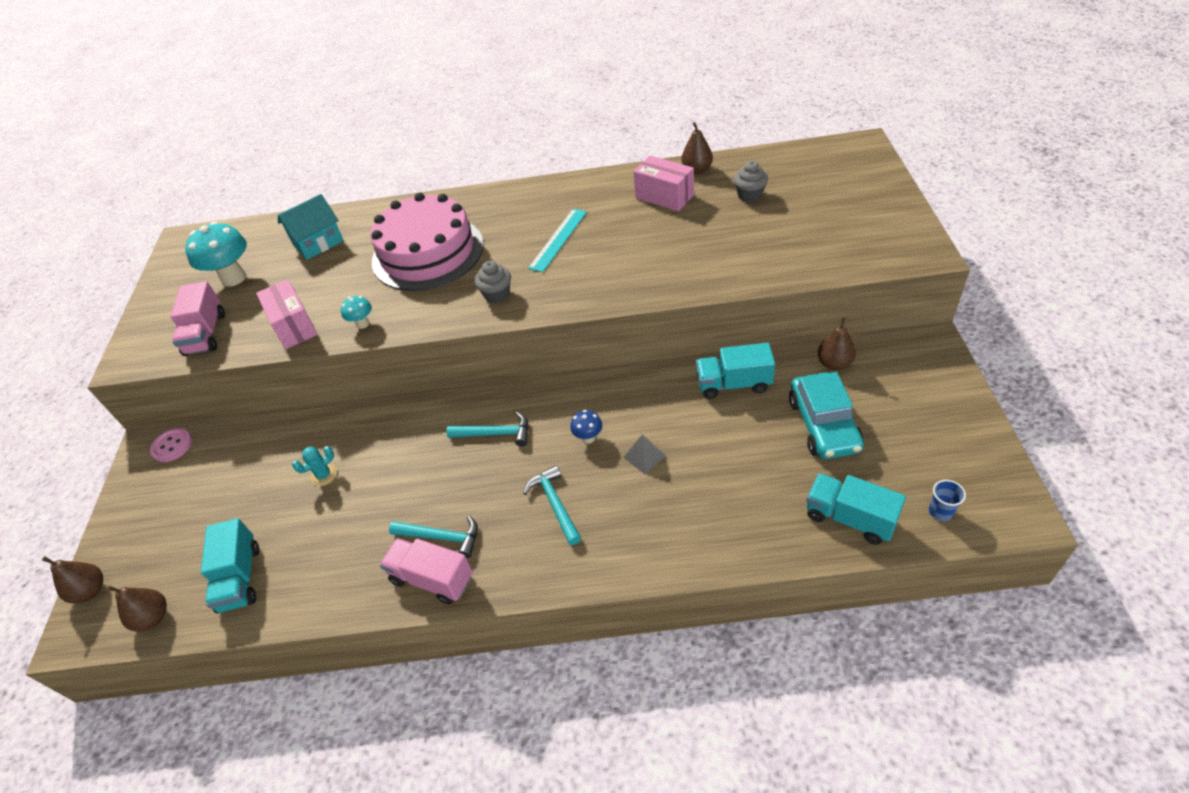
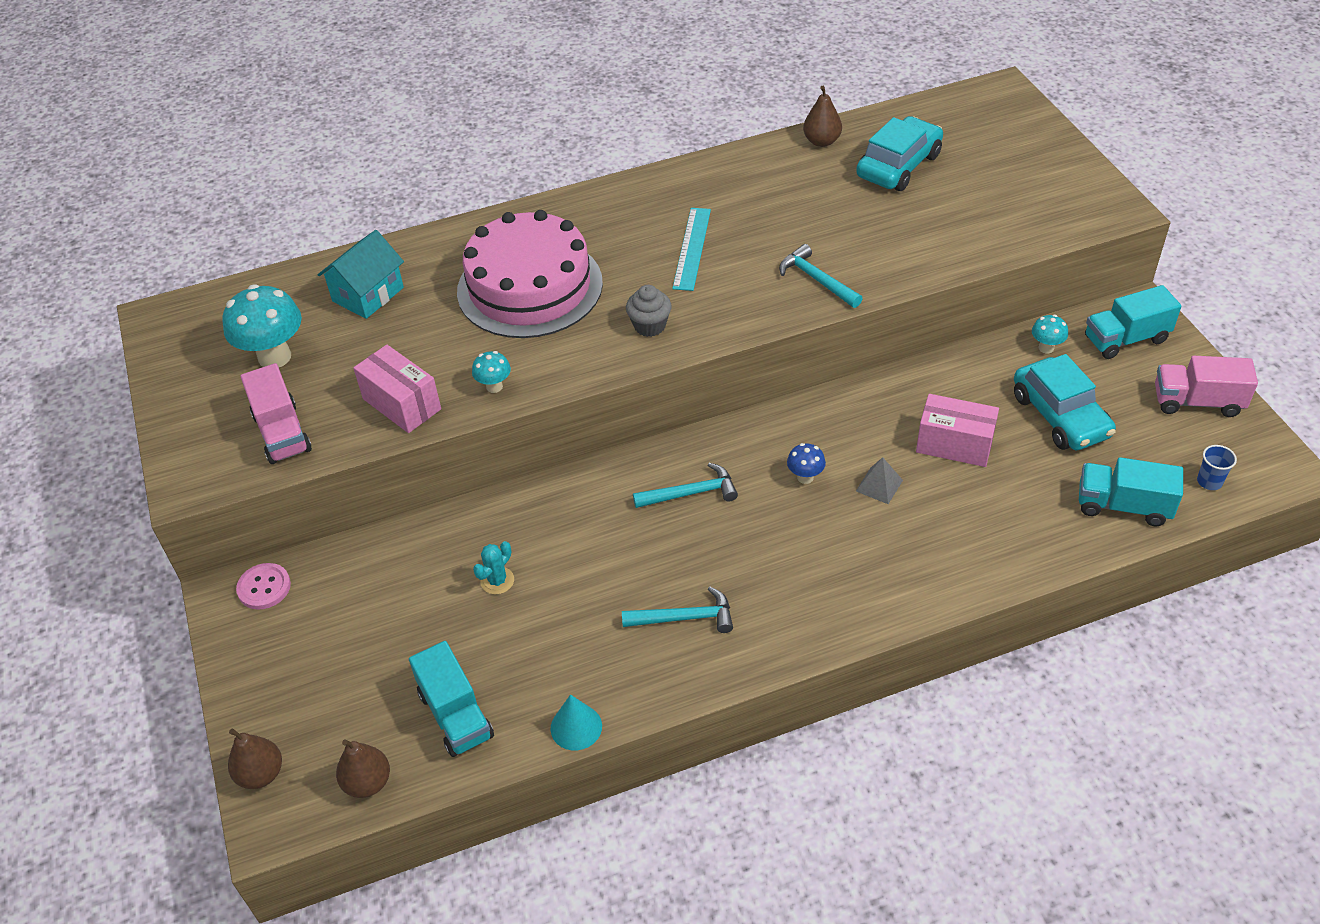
camera: 20 degrees left, 0 degrees up
pink truck [380,538,473,604] -> pink truck moved to [1155,356,1258,417]
turquoise hammer [523,465,581,545] -> turquoise hammer moved to [779,244,863,308]
pink box [633,156,694,211] -> pink box moved to [916,394,999,467]
turquoise truck [696,342,775,399] -> turquoise truck moved to [1085,285,1181,359]
grey cupcake [733,161,768,202] -> turquoise car [856,116,943,191]
brown pear [818,317,856,370] -> turquoise mushroom [1032,315,1068,354]
none -> turquoise cone [551,695,602,750]

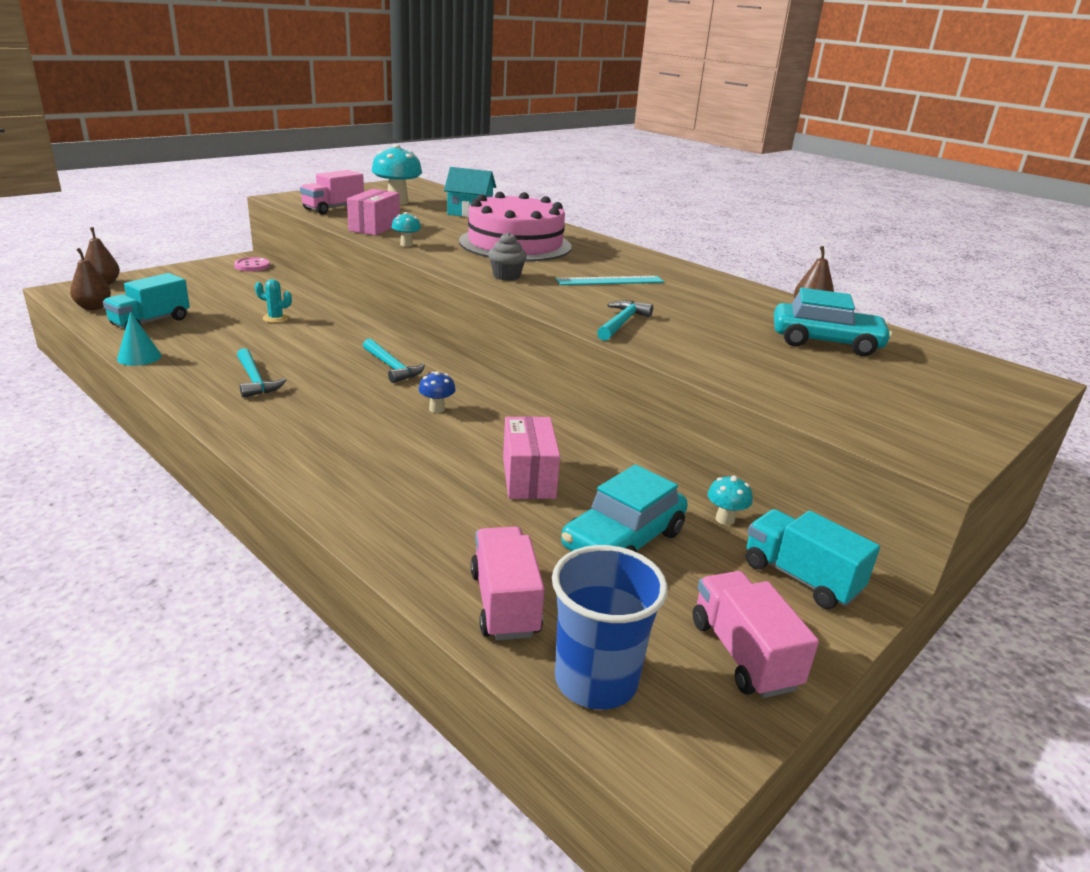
camera: 60 degrees right, 20 degrees down
grey pyramid [856,457,903,504] -> none
turquoise truck [1079,457,1183,526] -> pink truck [470,527,545,640]
blue cup [1197,445,1237,490] -> blue cup [552,545,668,710], size x2.23

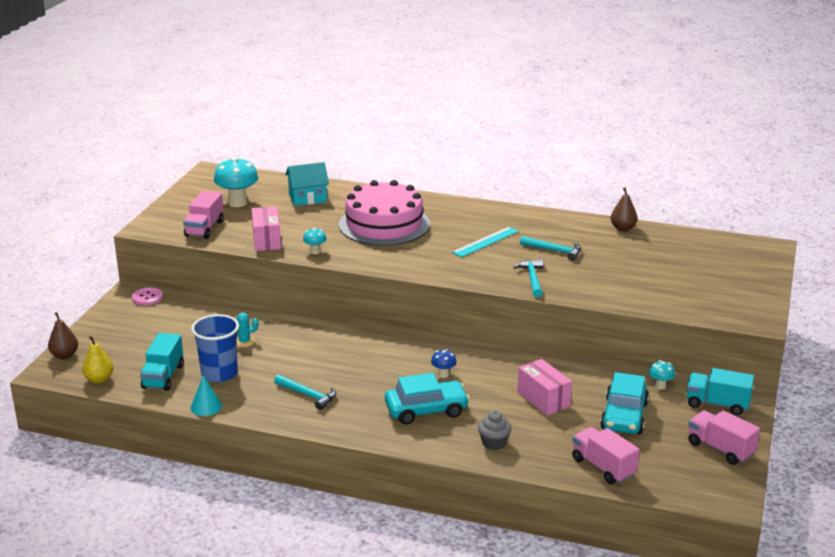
camera: 25 degrees left, 0 degrees up
brown pear [70,248,111,310] -> yellow pear [82,336,113,383]
turquoise hammer [363,339,425,383] -> turquoise hammer moved to [520,236,581,261]
grey cupcake [488,232,527,281] -> grey cupcake moved to [478,410,512,450]
blue cup [552,545,668,710] -> blue cup moved to [191,314,239,382]
turquoise car [774,288,892,356] -> turquoise car moved to [385,373,470,425]

